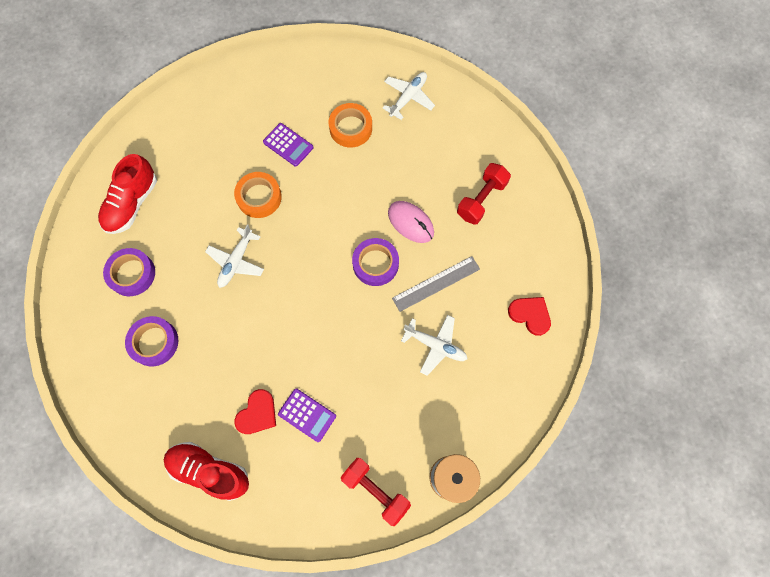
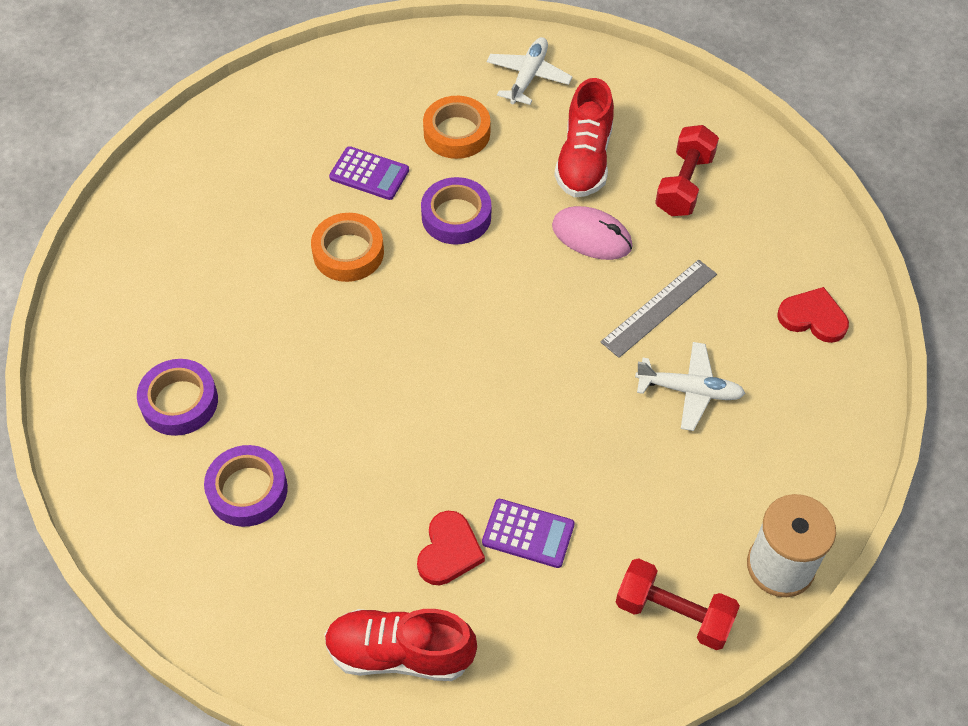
camera: 15 degrees left, 15 degrees down
red shoe [98,154,157,234] -> red shoe moved to [554,78,614,197]
white plane [205,224,264,288] -> none
purple tape [352,238,399,286] -> purple tape moved to [421,177,491,245]

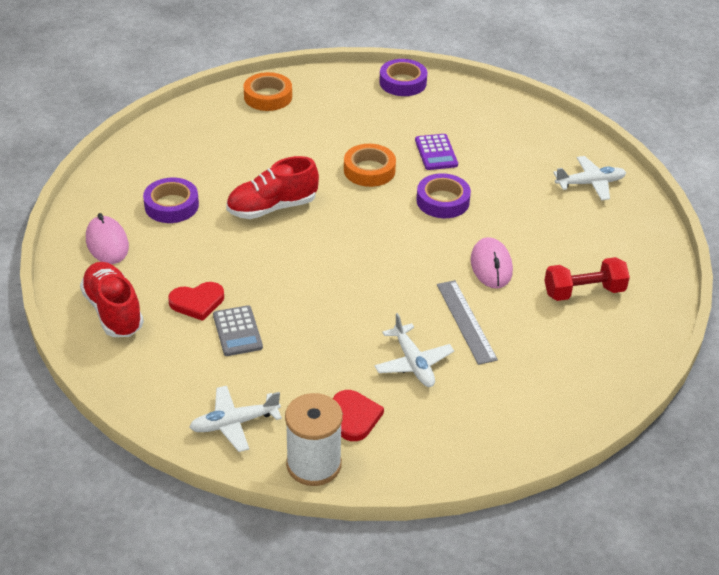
camera: 55 degrees right, 15 degrees down
purple tape [137,359,218,436] -> purple tape moved to [379,59,427,96]
orange tape [423,96,490,159] -> orange tape moved to [244,72,292,111]
purple calculator [482,499,575,568] -> grey calculator [213,305,263,356]
red shoe [554,78,614,197] -> red shoe moved to [226,156,319,219]
grey ruler [601,260,717,358] -> grey ruler turned 60 degrees clockwise [437,280,498,365]
red dumbbell [616,558,740,650] -> white plane [189,386,282,452]
red heart [777,287,849,343] -> red heart moved to [333,390,384,441]
none -> pink mouse [86,213,129,264]

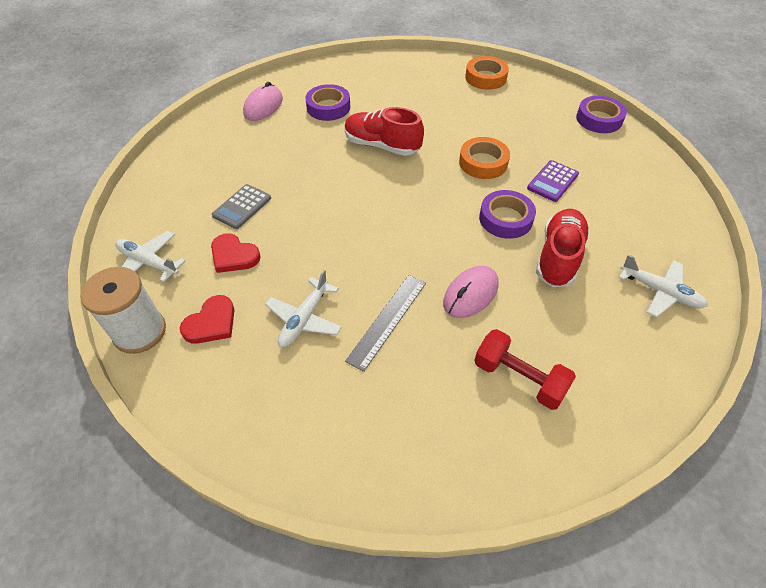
camera: 50 degrees right, 10 degrees up
red shoe [80,262,144,337] -> red shoe moved to [536,209,590,287]
red heart [168,282,224,321] -> red heart moved to [211,233,261,273]

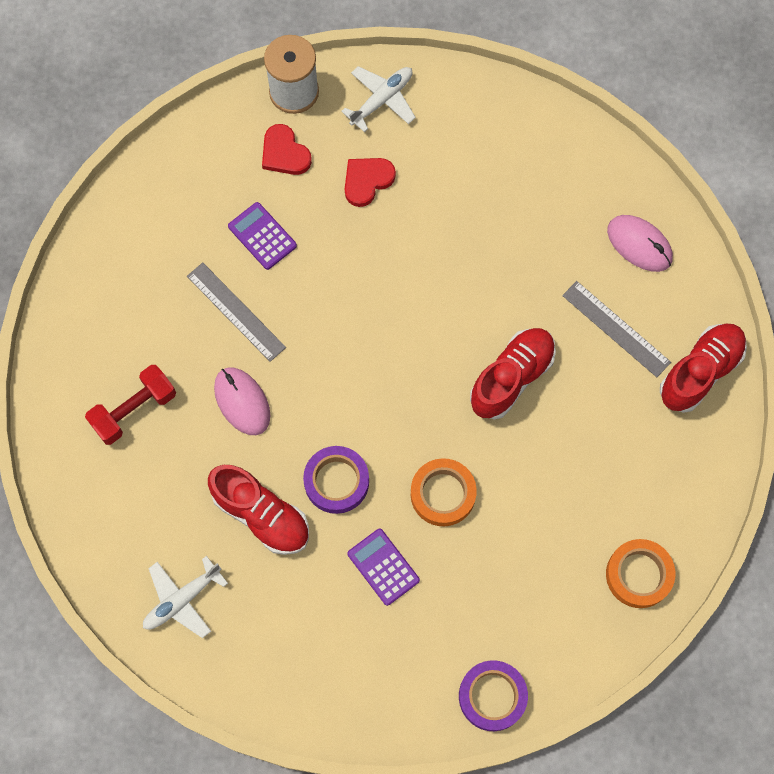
camera: 105 degrees right, 20 degrees up
grey calculator [212,184,271,229] -> none
white plane [265,270,342,348] -> purple calculator [228,202,297,270]
purple tape [305,84,350,121] -> grey ruler [562,281,671,377]
none -> red shoe [660,324,747,413]

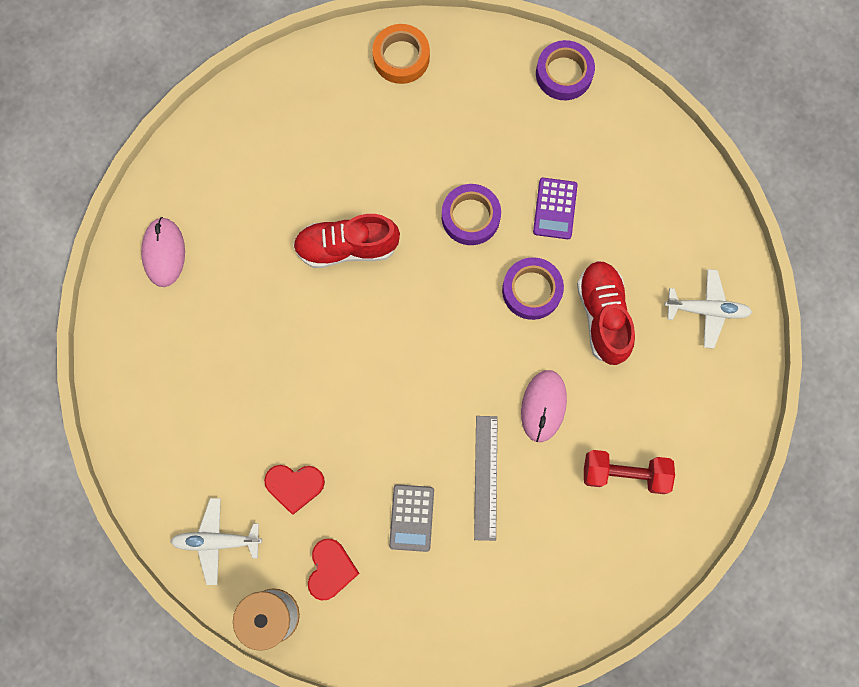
camera: 135 degrees left, 5 degrees up
purple calculator [228,202,297,270] -> grey calculator [389,484,434,552]
orange tape [411,458,477,526] -> purple tape [442,184,501,245]
grey ruler [562,281,671,377] -> none
red shoe [660,324,747,413] -> none

